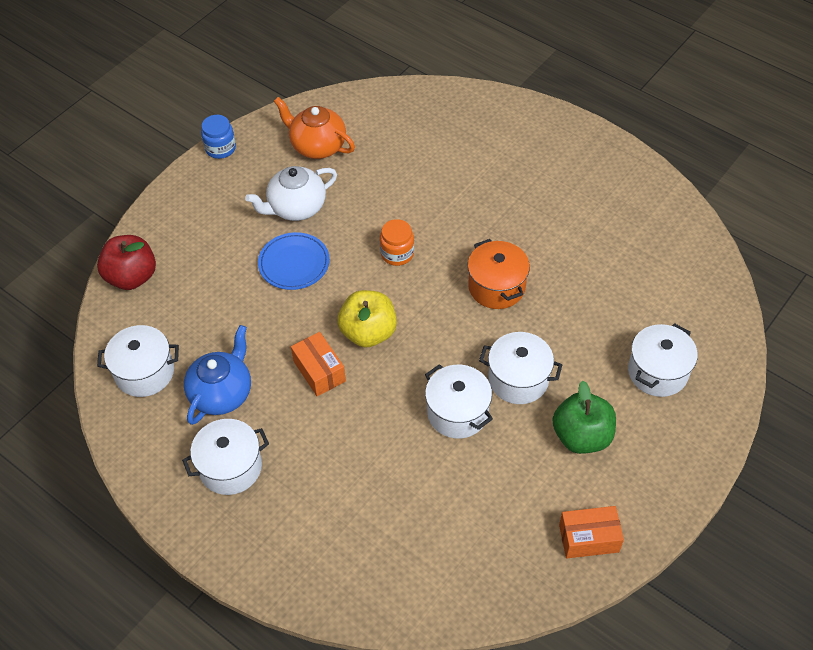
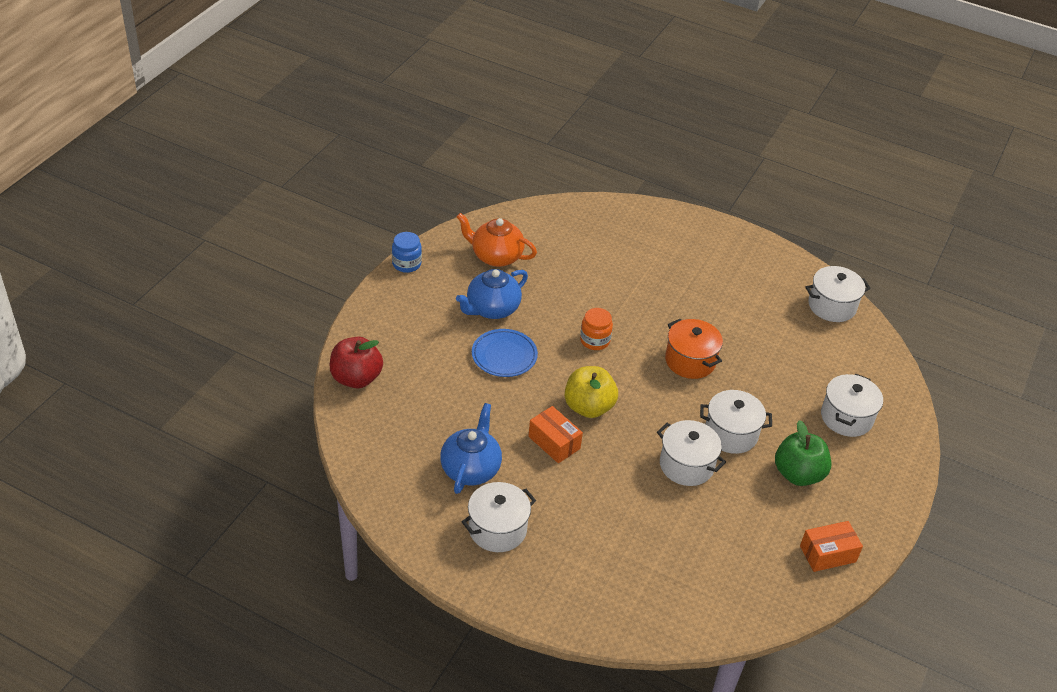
camera: 15 degrees left, 10 degrees down
white pot [97,325,179,397] -> white pot moved to [805,266,871,322]
white teapot [245,166,337,221] -> blue teapot [456,269,528,319]

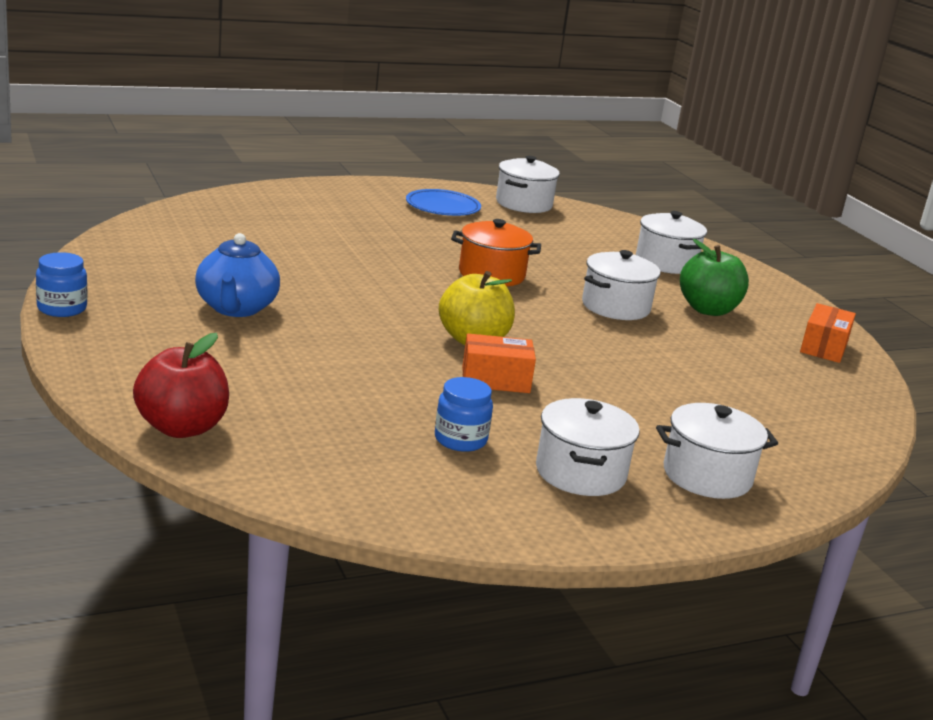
camera: 50 degrees left, 20 degrees down
blue teapot [440,403,502,494] -> blue jar [435,377,493,452]
orange teapot [456,213,537,267] -> none
blue plate [472,329,538,377] -> blue plate moved to [406,189,481,216]
orange jar [580,308,613,350] -> none
white pot [657,420,726,486] -> white pot moved to [656,403,778,499]

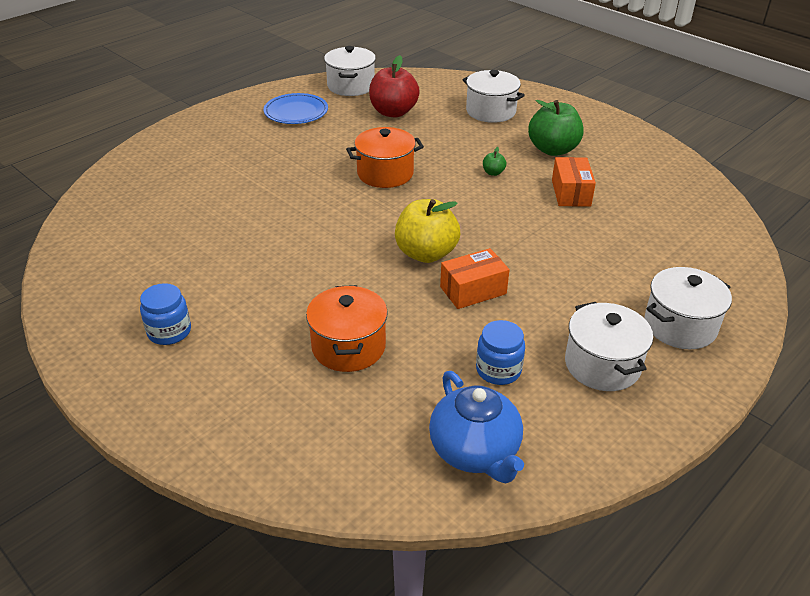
camera: 20 degrees left, 15 degrees up
blue jar [36,252,87,317] -> blue jar moved to [140,283,191,345]
red apple [133,333,229,438] -> red apple moved to [369,55,420,117]
blue teapot [195,233,280,317] -> blue teapot moved to [429,371,524,483]
white pot [582,250,660,320] -> green apple [483,147,507,176]
orange box [800,303,856,363] -> orange box moved to [552,157,596,206]
none -> orange pot [306,285,388,372]

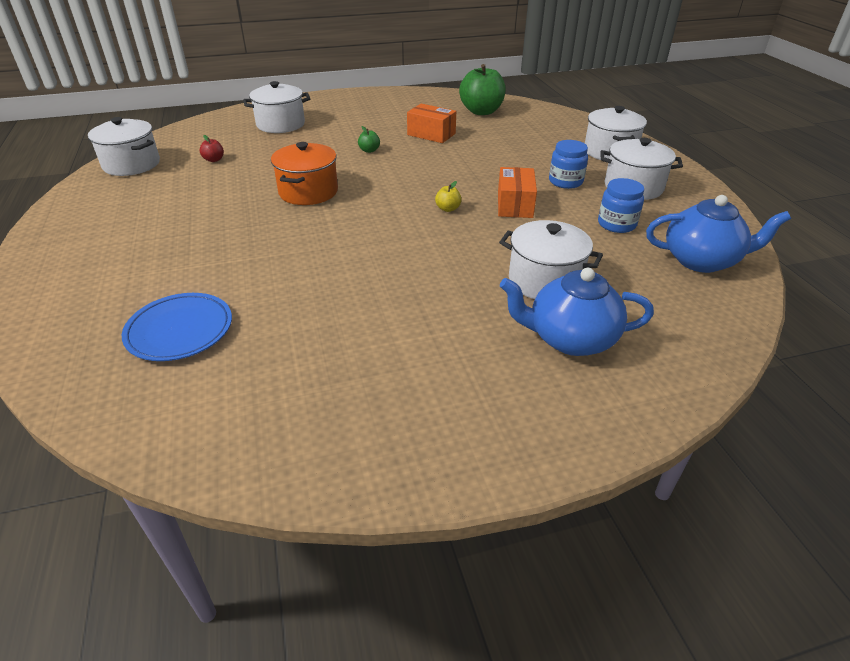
camera: 60 degrees left, 0 degrees up
blue jar [140,283,191,345] -> blue jar moved to [549,140,588,189]
blue plate [264,93,328,124] -> blue plate moved to [122,293,232,361]
orange pot [306,285,388,372] -> white pot [499,220,603,299]
red apple [369,55,420,117] -> red apple [200,135,224,162], size x0.42
yellow apple [395,199,460,263] -> yellow apple [435,181,462,212], size x0.42
green apple [528,100,584,156] -> green apple moved to [459,64,506,115]
none -> blue teapot [500,268,654,356]

